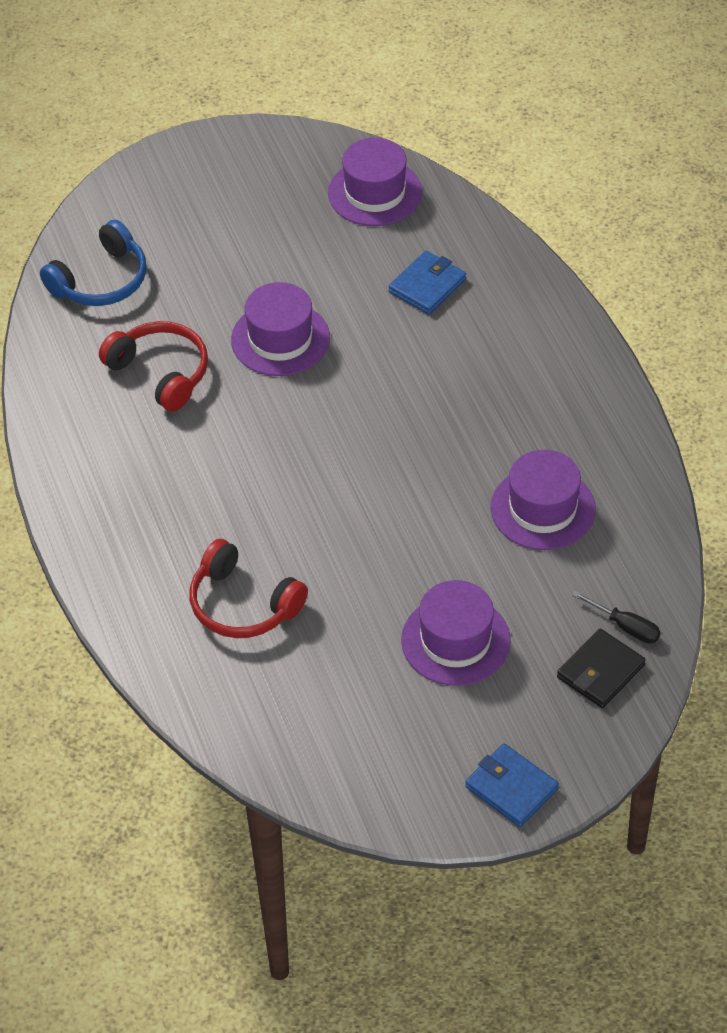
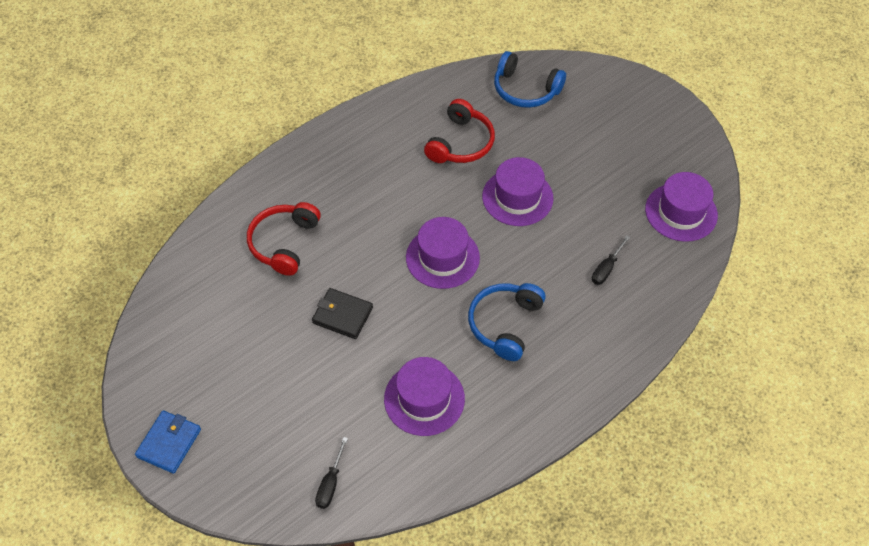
camera: 70 degrees right, 5 degrees up
blue wallet [389,251,466,314] -> black screwdriver [592,235,630,285]
purple hat [401,580,511,686] -> purple hat moved to [406,217,480,289]
black wallet [557,629,646,708] -> black wallet moved to [312,288,373,339]
none -> blue headphones [468,283,546,361]

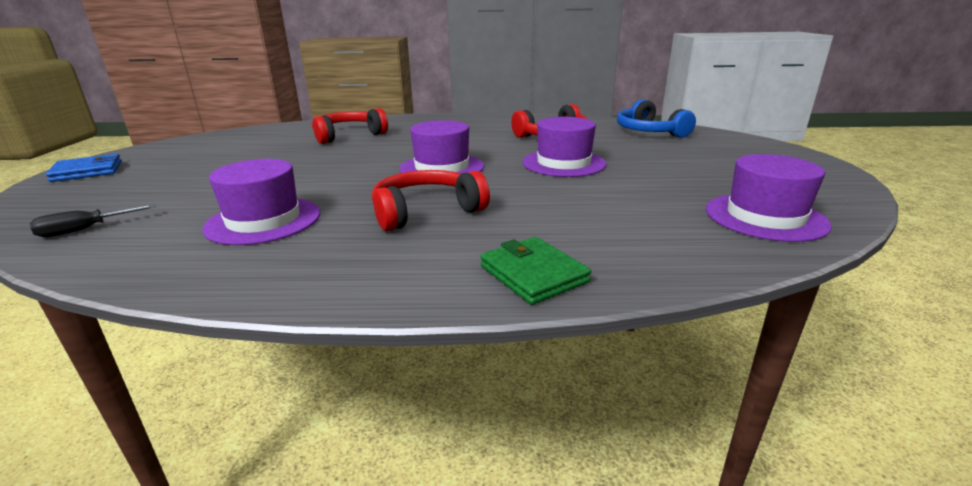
camera: 40 degrees right, 30 degrees down
black wallet [312,288,373,339] -> none
blue headphones [468,283,546,361] -> red headphones [372,170,490,231]
black screwdriver [592,235,630,285] -> none
none -> green wallet [480,237,591,305]

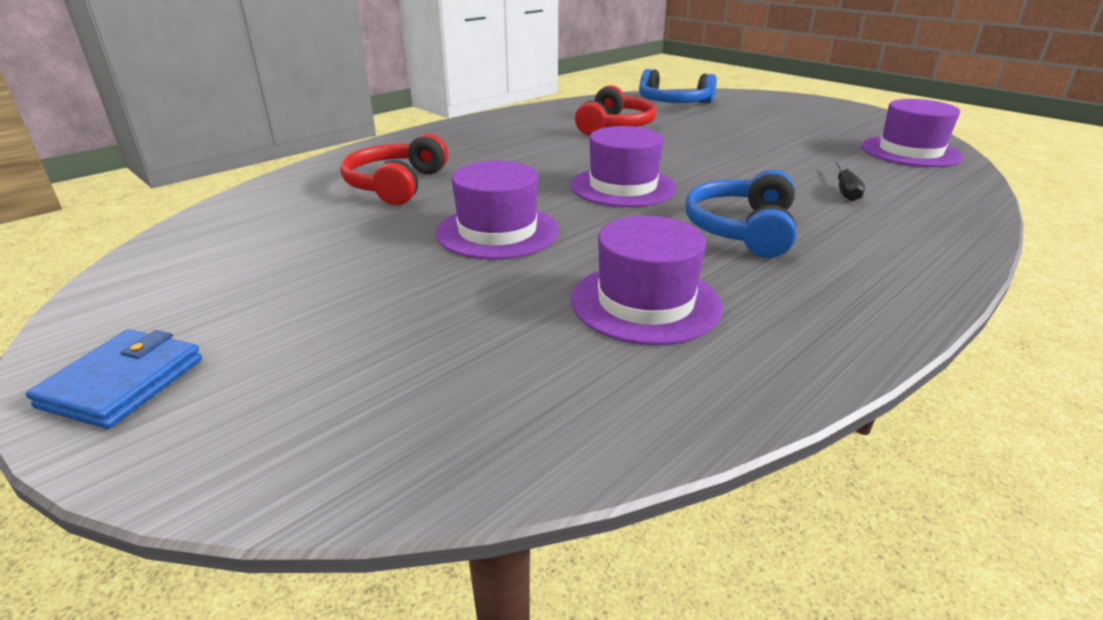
camera: 45 degrees left, 5 degrees up
black screwdriver [30,204,156,237] -> black screwdriver moved to [834,161,865,201]
red headphones [372,170,490,231] -> blue headphones [685,170,797,258]
green wallet [480,237,591,305] -> none
purple hat [522,117,607,177] -> purple hat moved to [436,161,559,260]

